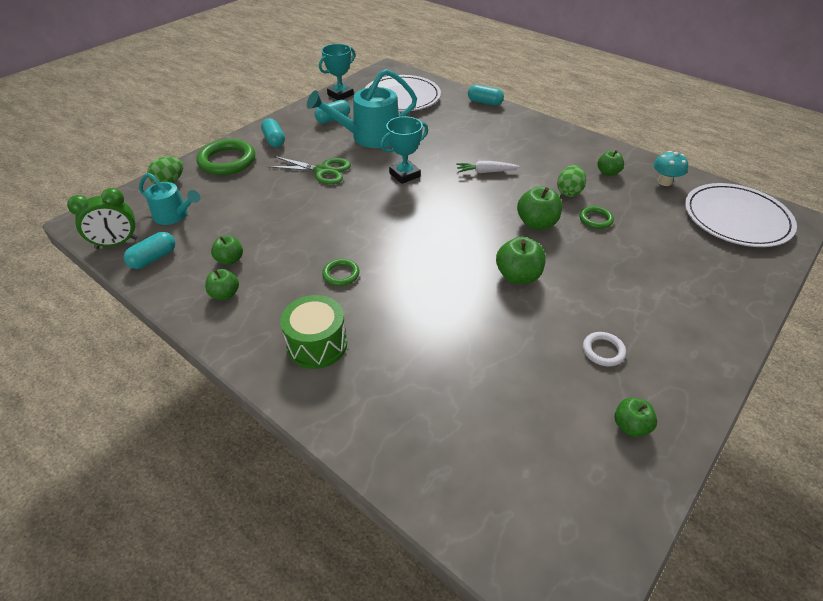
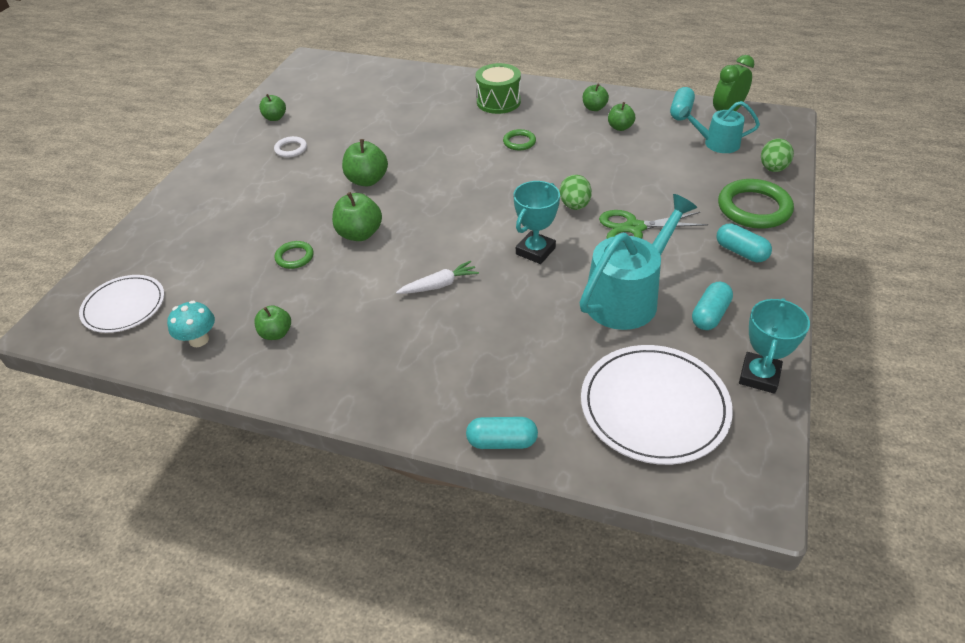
camera: 160 degrees right, 0 degrees up
green egg [557,165,586,197] -> green egg moved to [560,175,592,210]
white plate [685,183,797,247] -> white plate [79,275,164,333], size x0.65

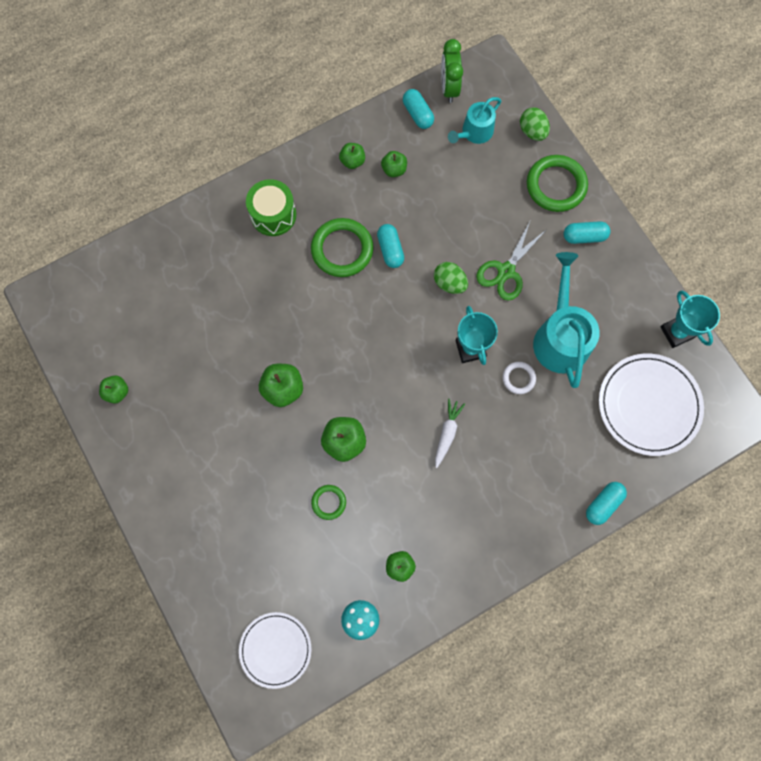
camera: 50 degrees left, 30 degrees up
white ring [274,136,307,158] -> white ring moved to [503,362,536,394]
green ring [503,129,536,150] -> green ring [311,218,374,277], size x1.94
turquoise capsule [692,282,733,330] -> turquoise capsule moved to [377,224,404,268]

